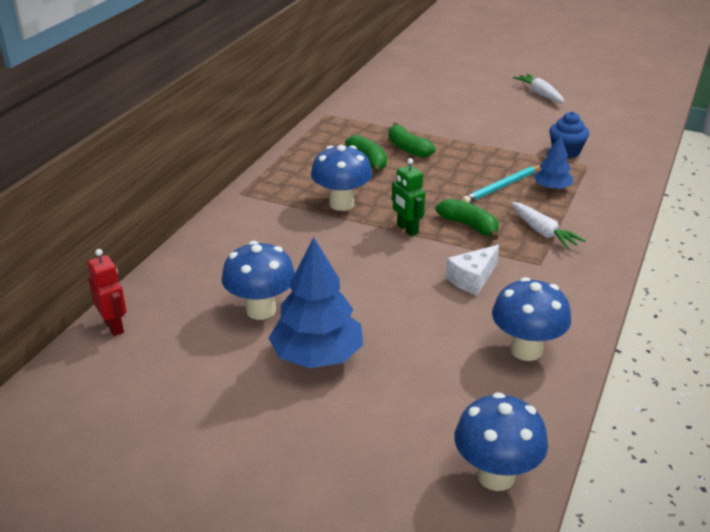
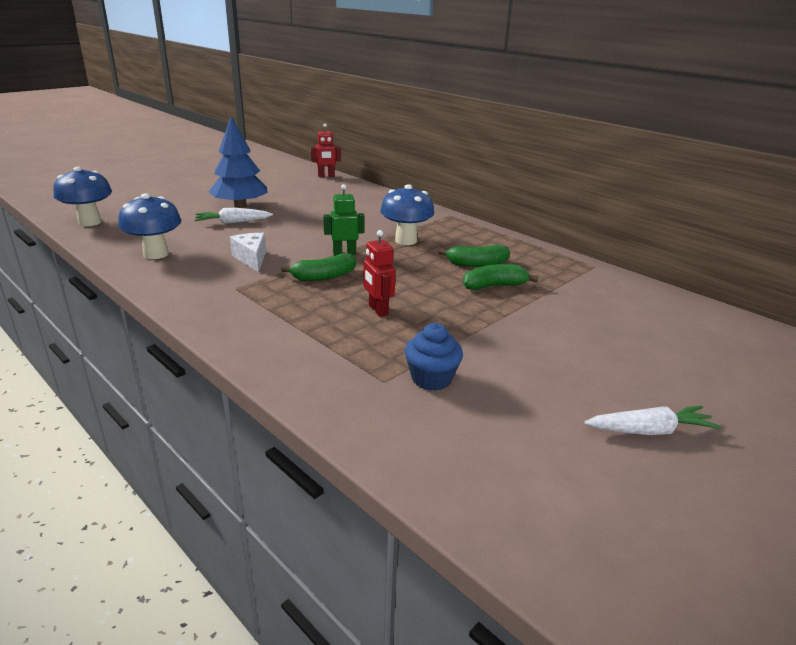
camera: 110 degrees right, 5 degrees down
blue mushroom [222,241,295,320] -> none
turquoise pencil [462,165,541,203] -> red robot [363,230,396,317]
white carrot [512,202,586,249] -> white carrot moved to [195,208,273,224]
blue tree [534,135,573,190] -> none

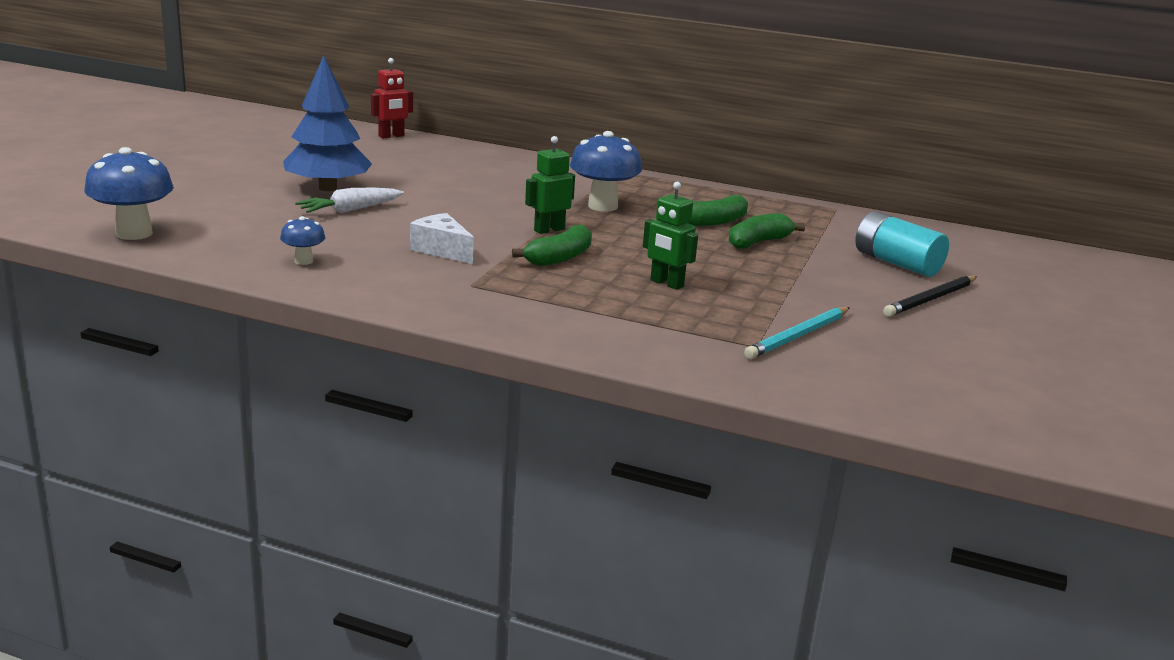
camera: 25 degrees left, 5 degrees down
blue mushroom [118,193,181,259] -> blue mushroom [280,216,325,265], size x0.52
red robot [363,230,396,317] -> green robot [643,182,698,290]
blue cupcake [405,323,463,391] -> turquoise pencil [744,307,850,359]
white carrot [584,406,721,435] -> none
none -> turquoise battery [855,211,949,277]
none -> black pencil [883,276,977,317]

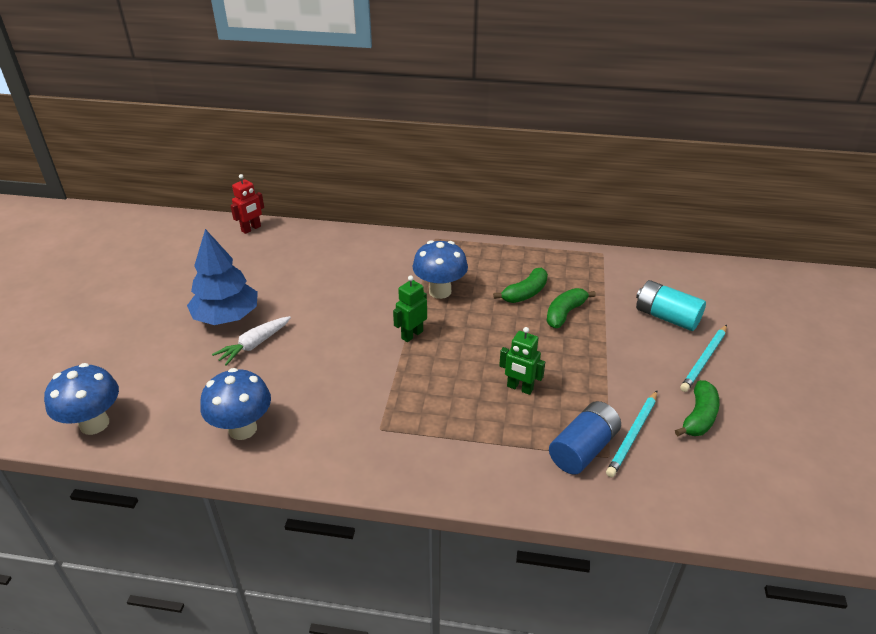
camera: 10 degrees left, 15 degrees up
blue mushroom [280,216,325,265] -> blue mushroom [200,368,271,440], size x1.94
white cheese [410,213,474,264] -> none
green banana [512,225,592,266] -> green banana moved to [675,380,720,436]
black pencil [883,276,977,317] -> turquoise pencil [680,325,727,392]
none -> blue battery [549,401,621,475]

